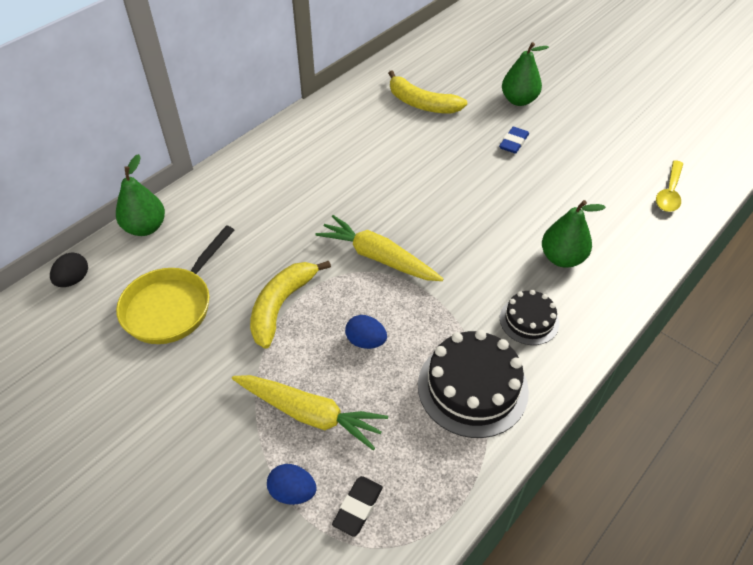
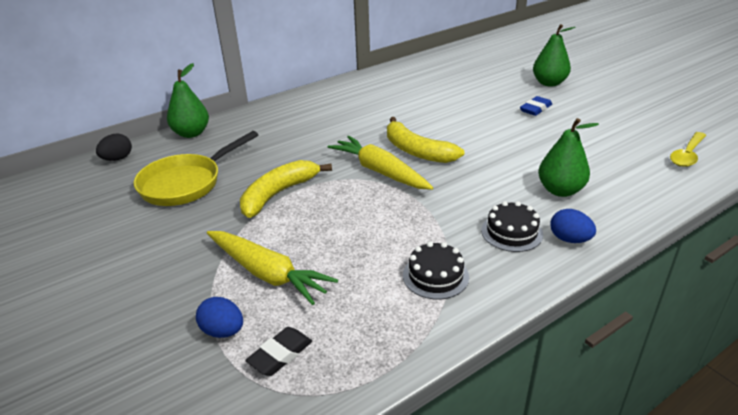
camera: 15 degrees right, 15 degrees down
blue egg [345,315,387,349] -> blue egg moved to [551,209,596,243]
yellow banana [388,70,467,114] -> yellow banana moved to [387,117,464,163]
black cake [418,330,529,438] -> black cake [403,242,469,300], size x0.57

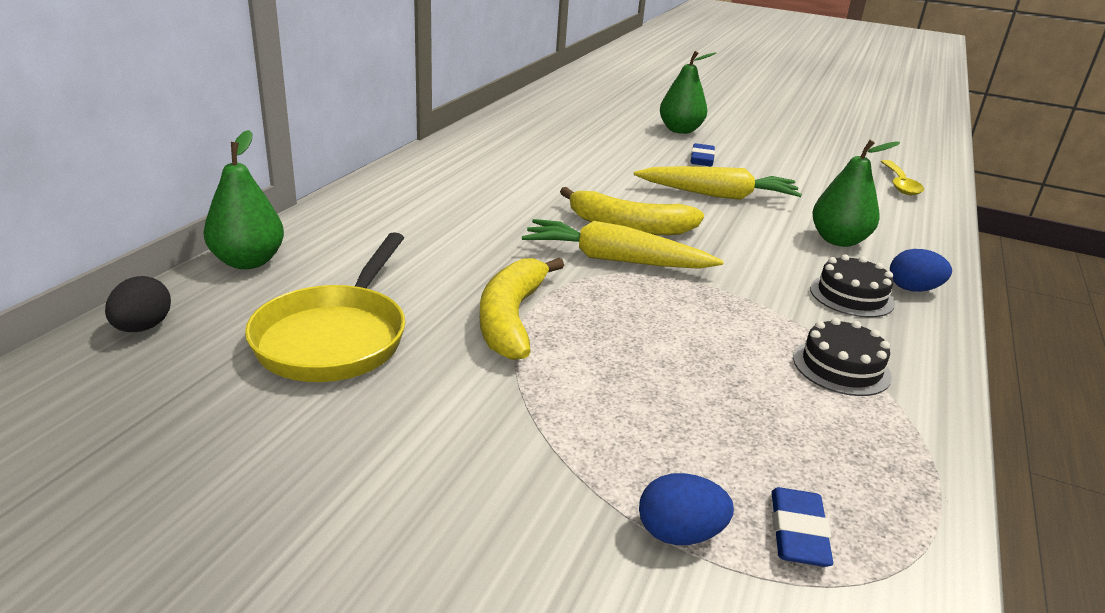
camera: 35 degrees left, 5 degrees down
yellow carrot [207,231,338,305] -> yellow carrot moved to [634,166,802,200]
black eraser [245,327,312,376] -> blue eraser [772,487,833,567]

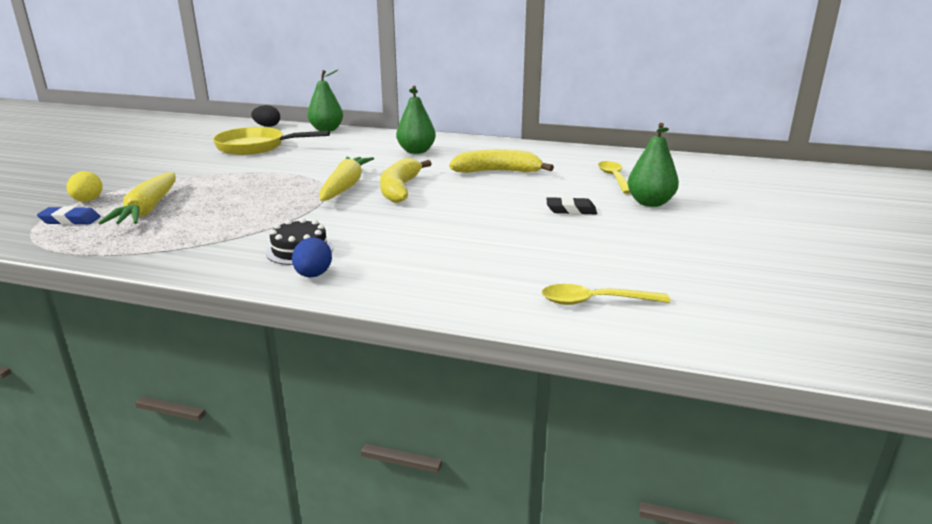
camera: 85 degrees right, 5 degrees down
yellow banana [480,258,564,360] -> yellow banana moved to [449,149,554,173]
yellow carrot [634,166,802,200] -> yellow carrot moved to [99,172,176,225]
blue egg [639,473,734,545] -> yellow egg [67,171,103,202]
blue eraser [691,143,715,166] -> black eraser [546,197,597,215]
black cake [793,318,892,396] -> none
green pear [812,140,900,247] -> green pear moved to [396,86,436,154]
none -> yellow spoon [598,161,631,194]

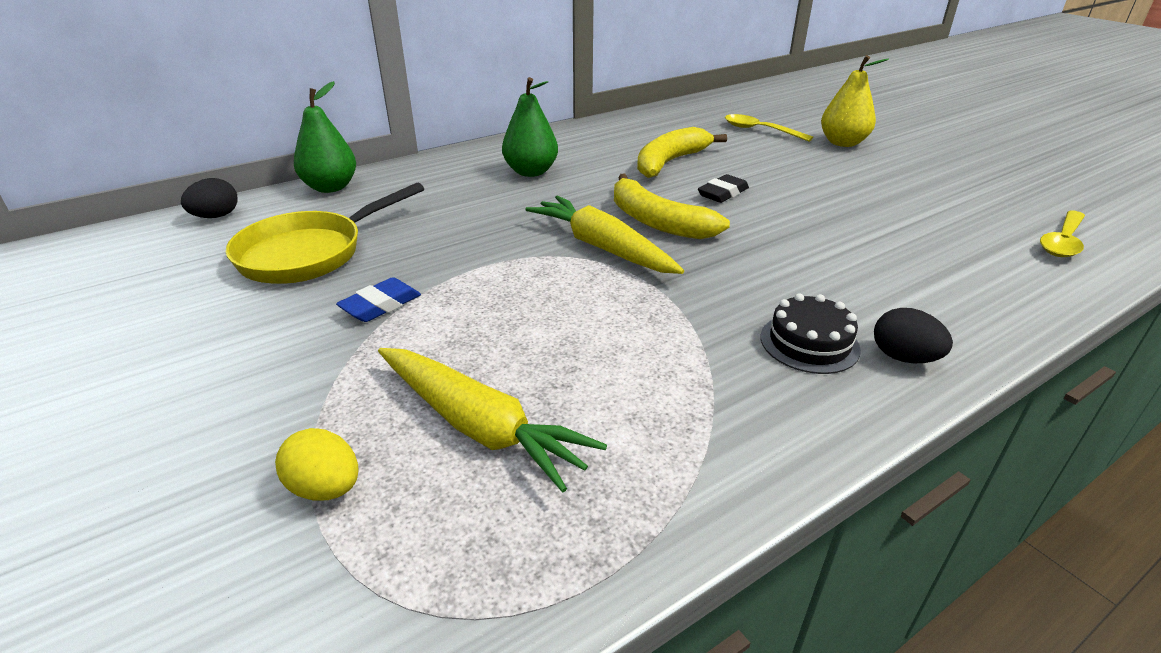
camera: 50 degrees left, 10 degrees up
blue eraser [37,206,101,225] -> blue eraser moved to [336,277,421,322]
blue egg [292,237,332,277] -> black egg [874,308,953,363]
black eraser [546,197,597,215] -> black eraser moved to [698,174,749,203]
green pear [628,123,679,207] -> yellow pear [821,55,889,147]

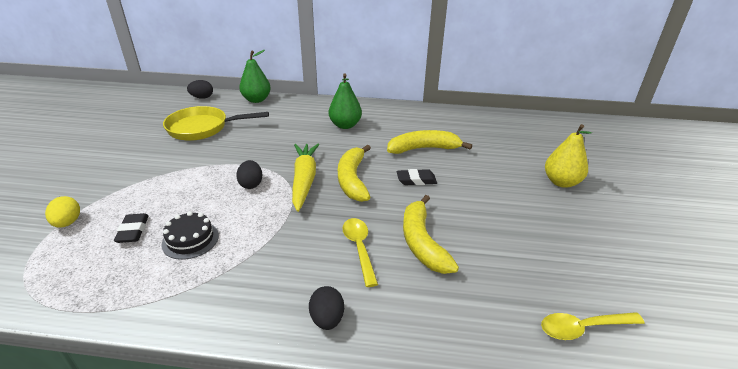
camera: 40 degrees right, 0 degrees up
blue eraser [336,277,421,322] -> none
yellow carrot [378,348,607,492] -> black eraser [114,213,148,243]
yellow spoon [725,114,813,142] -> yellow spoon moved to [343,218,378,287]
black cake [761,293,861,374] -> black cake moved to [161,211,219,260]
none -> black egg [236,160,262,189]
none -> yellow banana [403,195,459,274]

